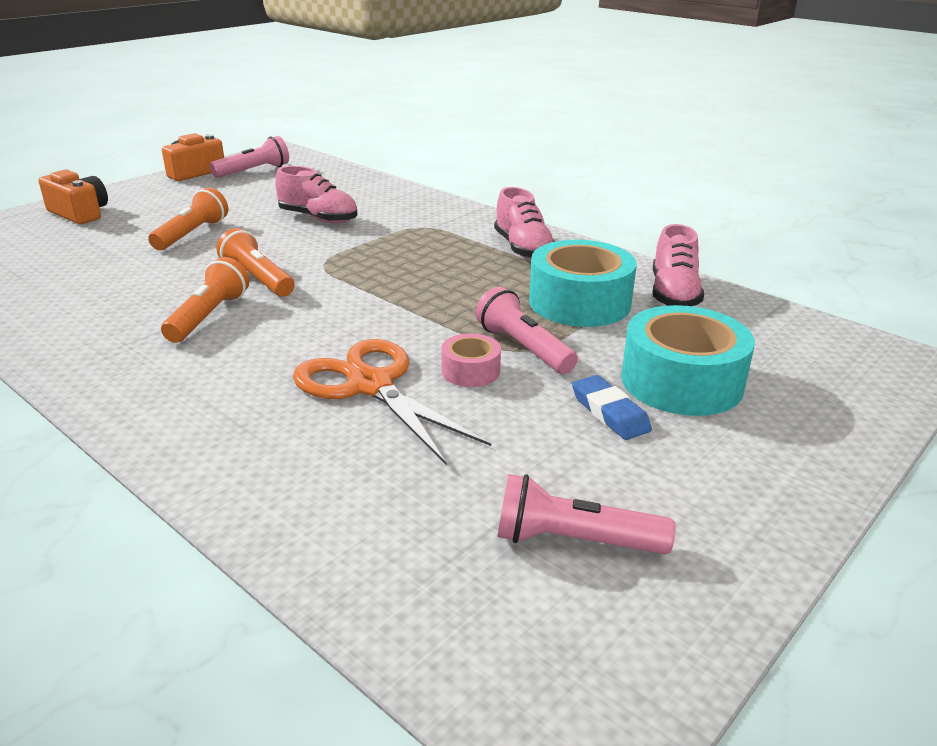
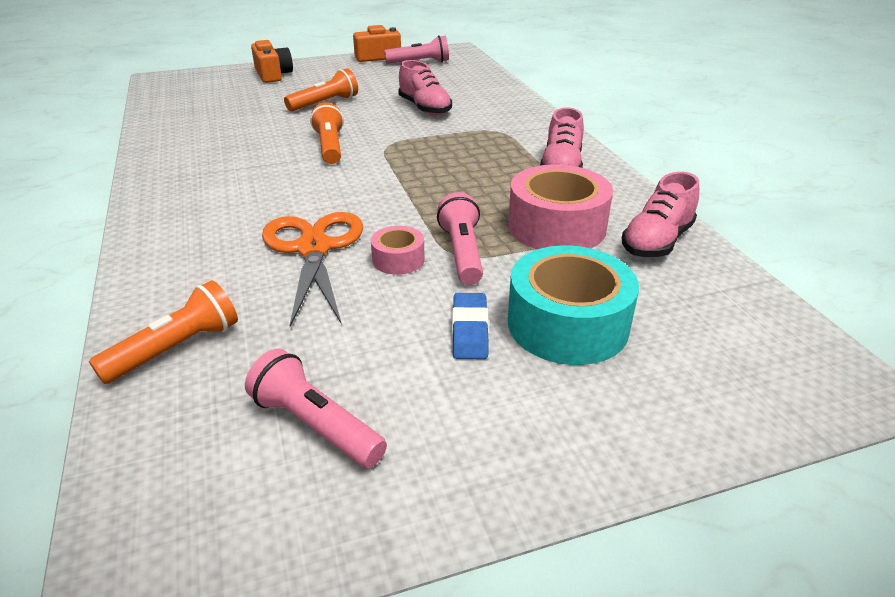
camera: 30 degrees right, 5 degrees up
orange flashlight [161,257,250,343] -> orange flashlight moved to [89,280,238,384]
turquoise tape [529,240,637,327] -> pink tape [508,164,613,249]

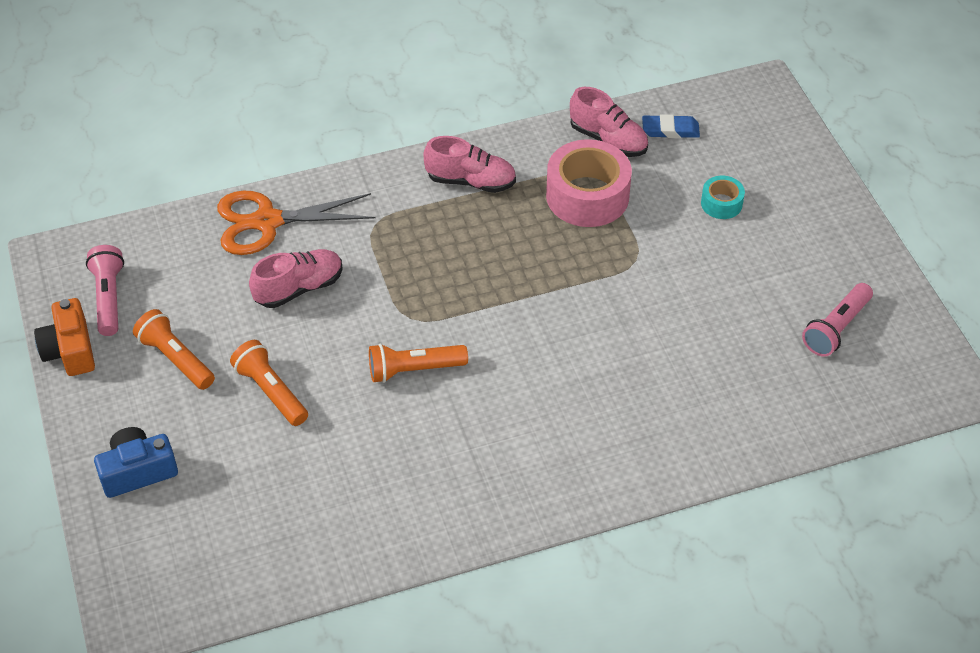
camera: 90 degrees left, 15 degrees up
orange flashlight [89,280,238,384] -> orange flashlight moved to [133,309,215,390]
orange camera [251,40,293,83] -> blue camera [94,427,178,498]
orange scissors [262,212,363,327] -> orange scissors moved to [217,191,375,255]
pink tape [371,226,425,275] -> none
pink flashlight [437,192,483,285] -> none
blue eraser [452,293,489,359] -> blue eraser moved to [642,114,700,138]
turquoise tape [508,246,639,365] -> turquoise tape [701,176,745,219], size x0.50

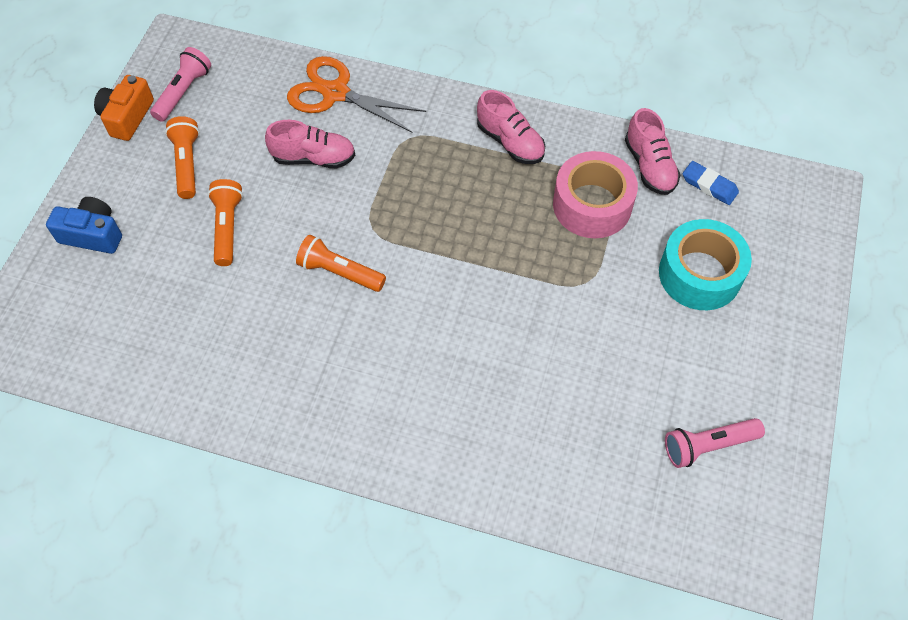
camera: 35 degrees right, 10 degrees up
turquoise tape [701,176,745,219] -> turquoise tape [659,219,752,310], size x2.01

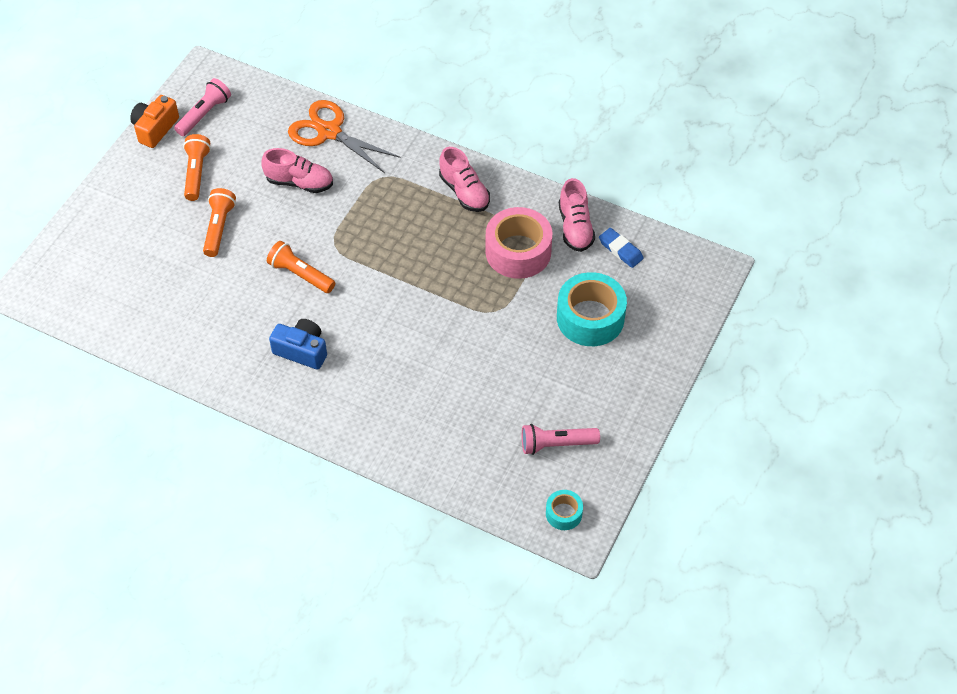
camera: 10 degrees right, 5 degrees down
blue camera [46,197,122,254] -> blue camera moved to [269,319,327,370]
none -> turquoise tape [546,490,583,530]

